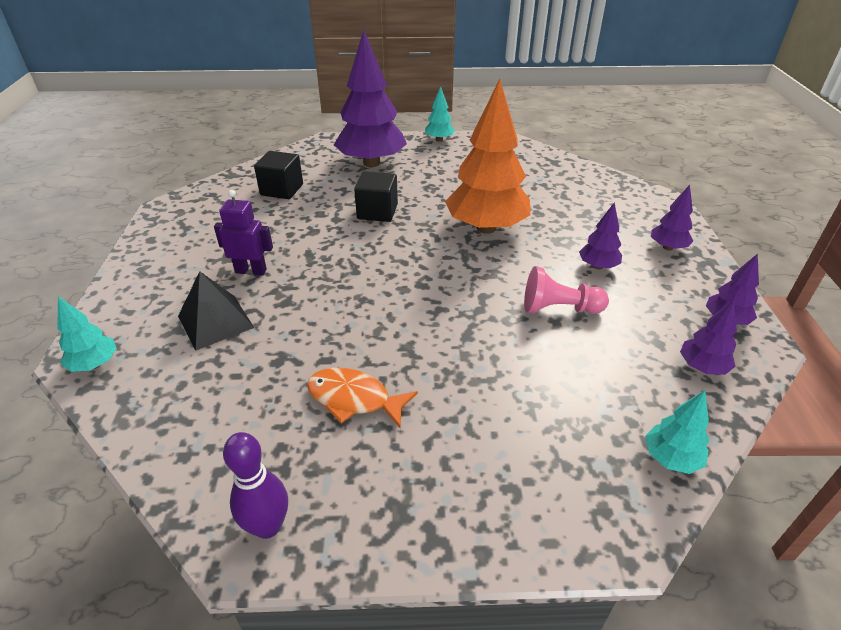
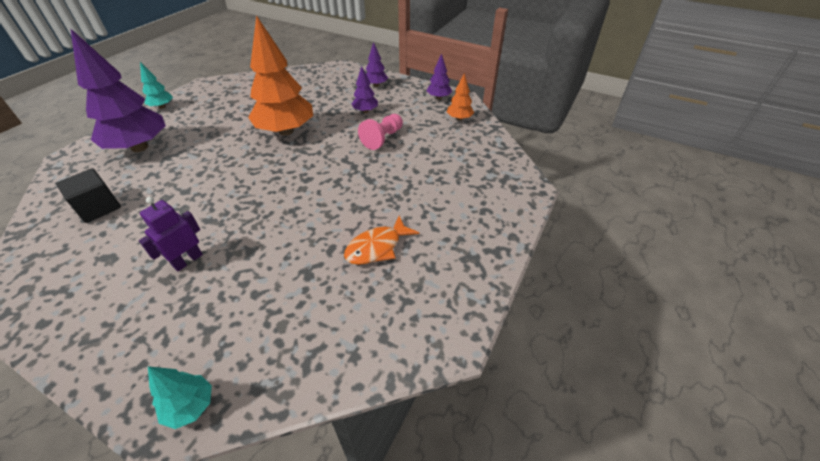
camera: 60 degrees left, 5 degrees up
black pyramid [178,271,254,351] -> none
purple bowling pin [223,432,288,539] -> none
black cube [354,171,398,222] -> none
turquoise tree [645,390,709,474] -> none
purple tree [680,299,737,375] -> orange tree [447,73,474,121]

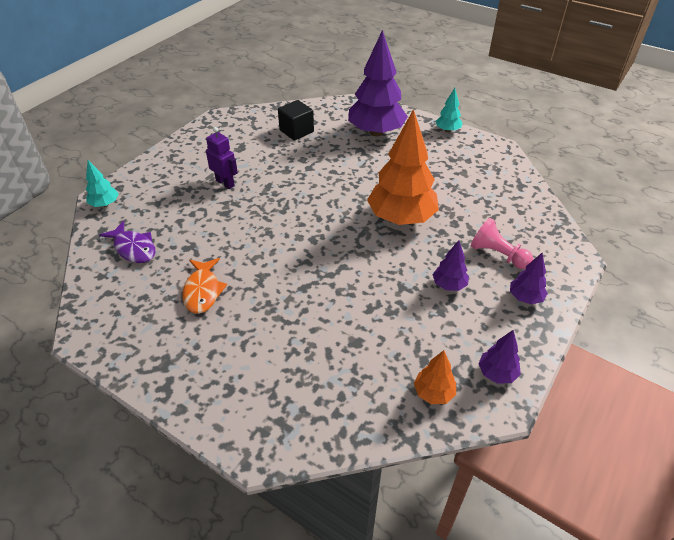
camera: 95 degrees right, 0 degrees up
orange fish [344,216,419,265] -> orange fish turned 150 degrees counterclockwise [182,258,227,314]
pink pawn [358,114,403,150] -> pink pawn moved to [471,218,533,269]
none -> purple fish [99,221,155,263]

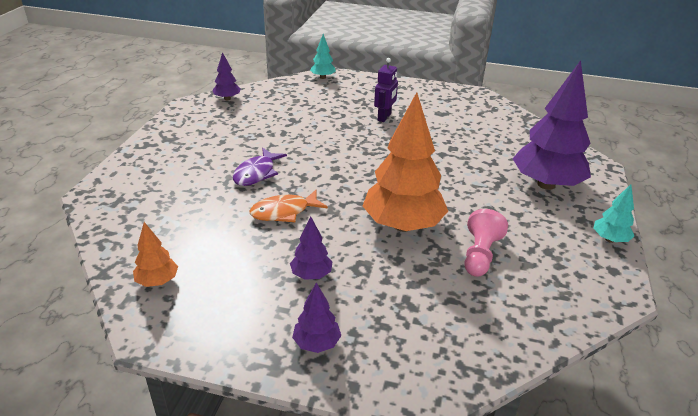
camera: 70 degrees right, 10 degrees down
purple fish [99,221,155,263] -> purple fish moved to [233,148,287,186]
orange fish [182,258,227,314] -> orange fish moved to [250,190,328,222]
black cube [278,100,314,141] -> none
pink pawn [471,218,533,269] -> pink pawn moved to [464,209,508,277]
purple tree [478,330,521,384] -> purple tree moved to [212,52,241,100]

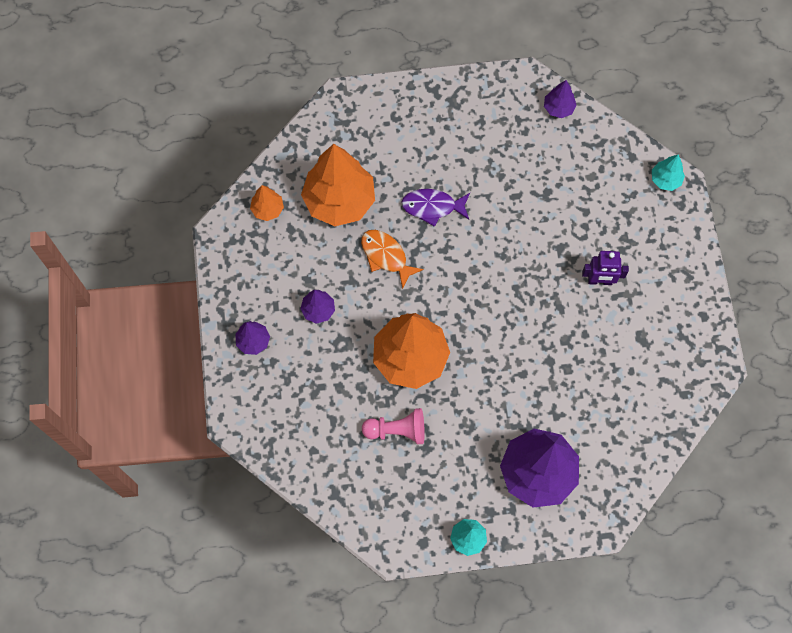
camera: 70 degrees right, 35 degrees up
none -> orange tree [301,144,375,226]

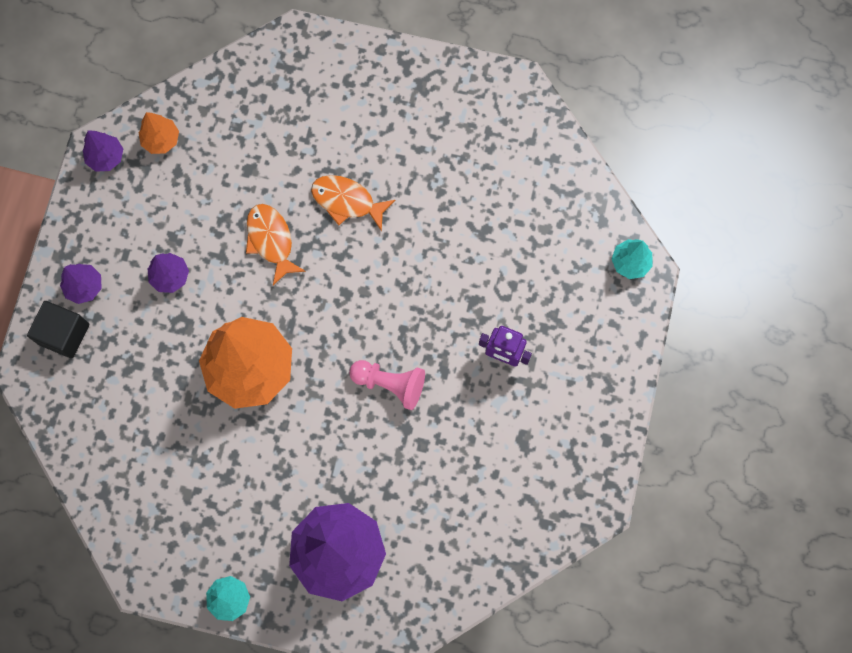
camera: 20 degrees right, 5 degrees up
orange tree [301,144,375,226] -> none
pink pawn [362,408,425,444] -> pink pawn moved to [349,360,425,410]
purple fish [401,189,470,227] -> orange fish [311,175,395,231]
purple tree [544,80,577,118] -> purple tree moved to [83,131,123,172]
none -> black cube [27,301,89,359]

